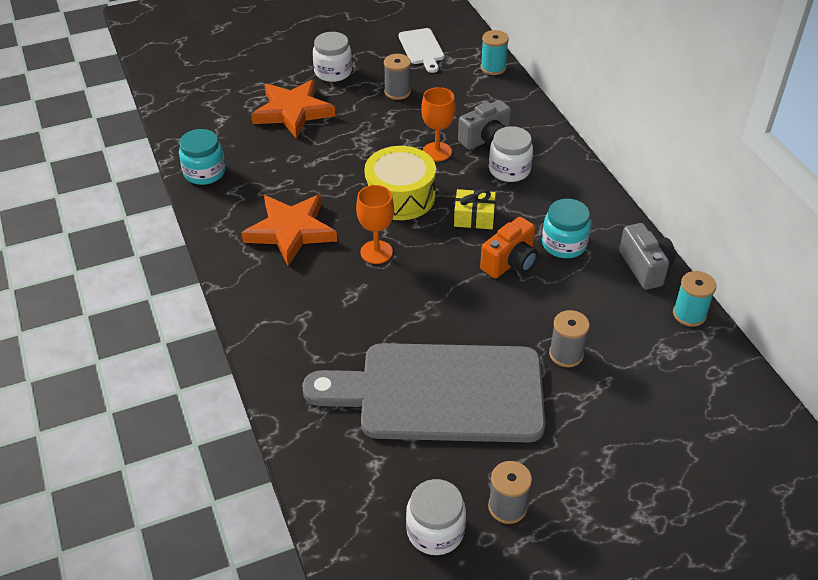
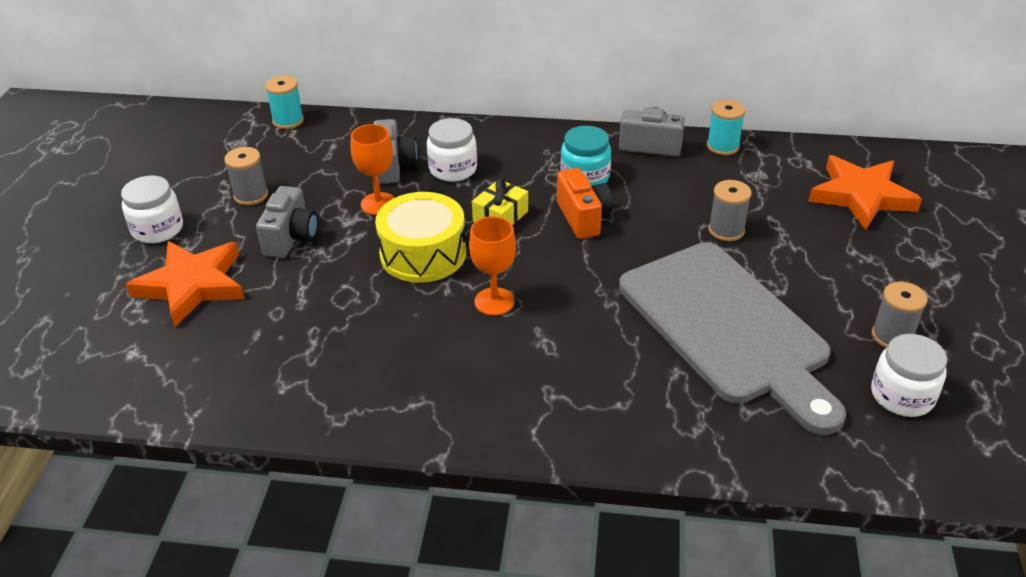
camera: 60 degrees left, 5 degrees down
turquoise jar [179,129,225,185] -> none
orange star [241,195,337,266] -> orange star moved to [808,155,922,230]
grey cutting board [302,343,545,443] -> grey cutting board turned 60 degrees counterclockwise [619,242,846,435]
white cutting board [398,28,444,73] -> none
none -> grey camera [256,186,318,258]

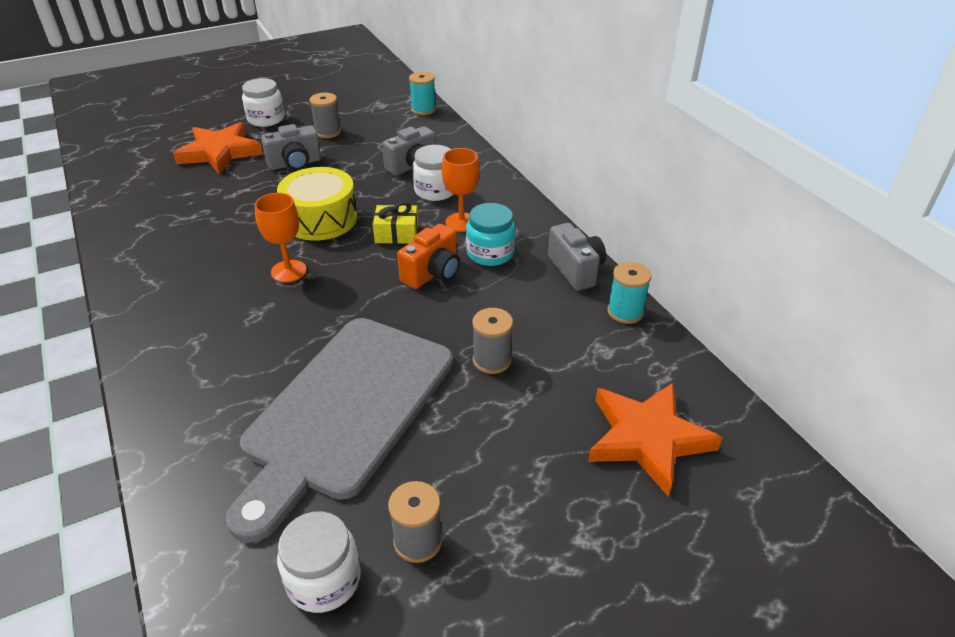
camera: 55 degrees right, 0 degrees up
orange goblet [350,124,395,215] -> orange goblet moved to [442,148,480,232]

